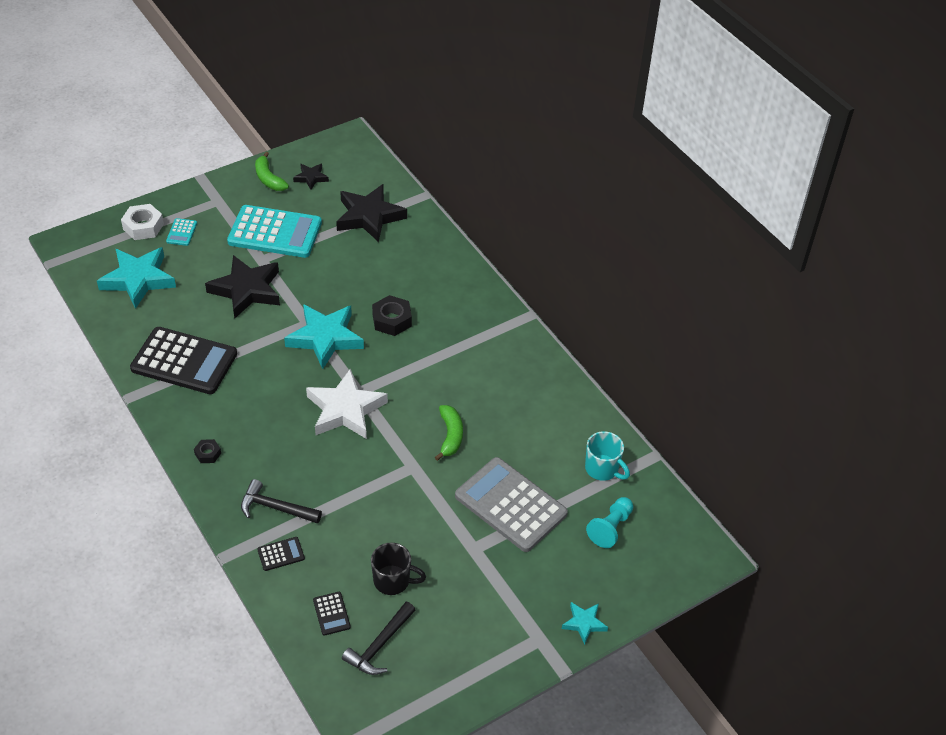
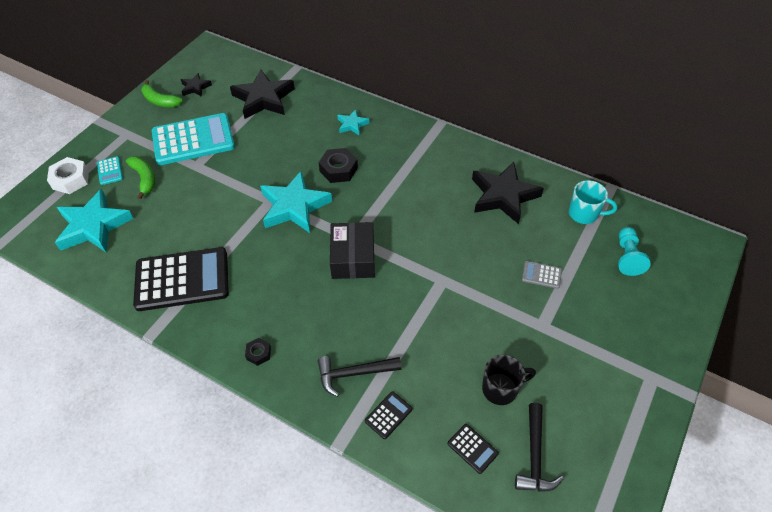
camera: 25 degrees left, 5 degrees up
black star [205,255,280,319] -> black star moved to [472,162,544,224]
white star [306,368,388,439] -> black box [330,222,375,279]
green banana [435,405,463,461] -> green banana moved to [126,157,155,200]
grey calculator [455,457,568,552] -> grey calculator [522,261,562,289], size x0.41
turquoise star [562,602,608,645] -> turquoise star moved to [337,109,369,135]

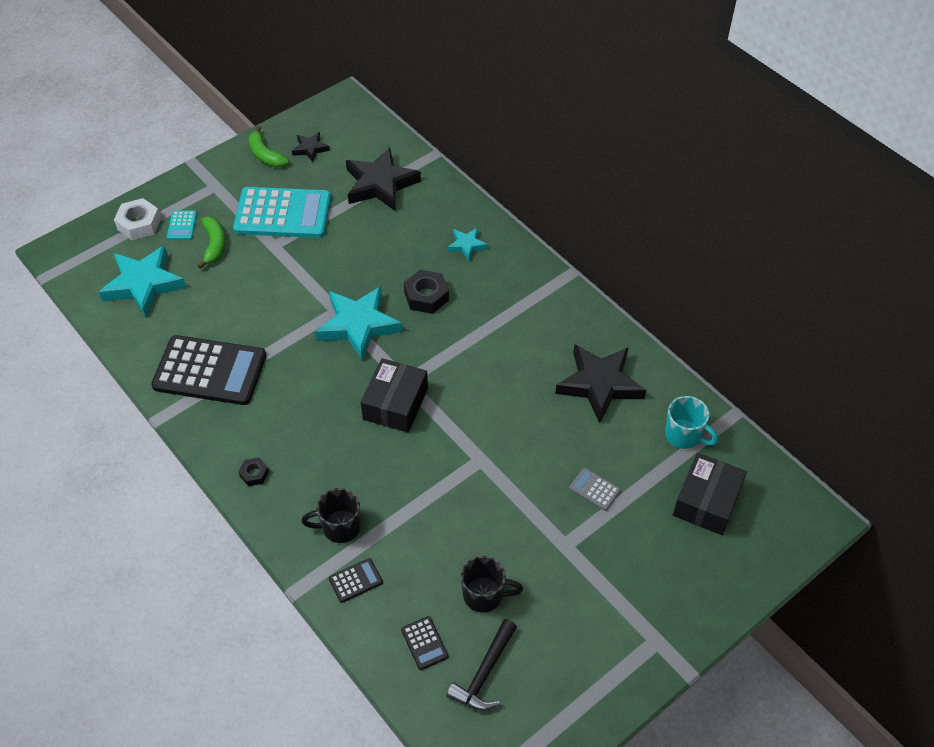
camera: 20 degrees right, 0 degrees up
black hammer [318,356,402,397] -> black mug [301,488,361,543]
turquoise pawn [618,227,651,276] -> black box [673,453,747,535]

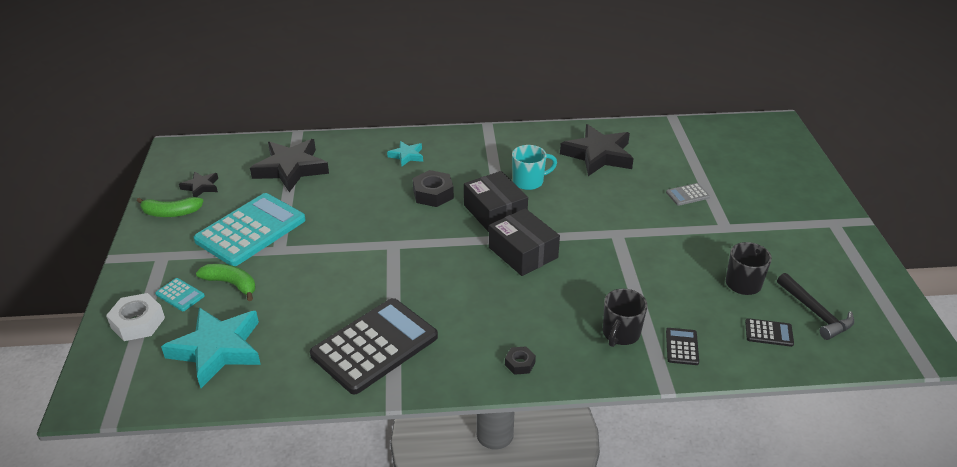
camera: 55 degrees left, 15 degrees down
turquoise star [316,286,402,361] -> none
turquoise mug [665,396,718,449] -> turquoise mug moved to [512,145,557,190]
black box [673,453,747,535] -> black box moved to [464,171,528,232]

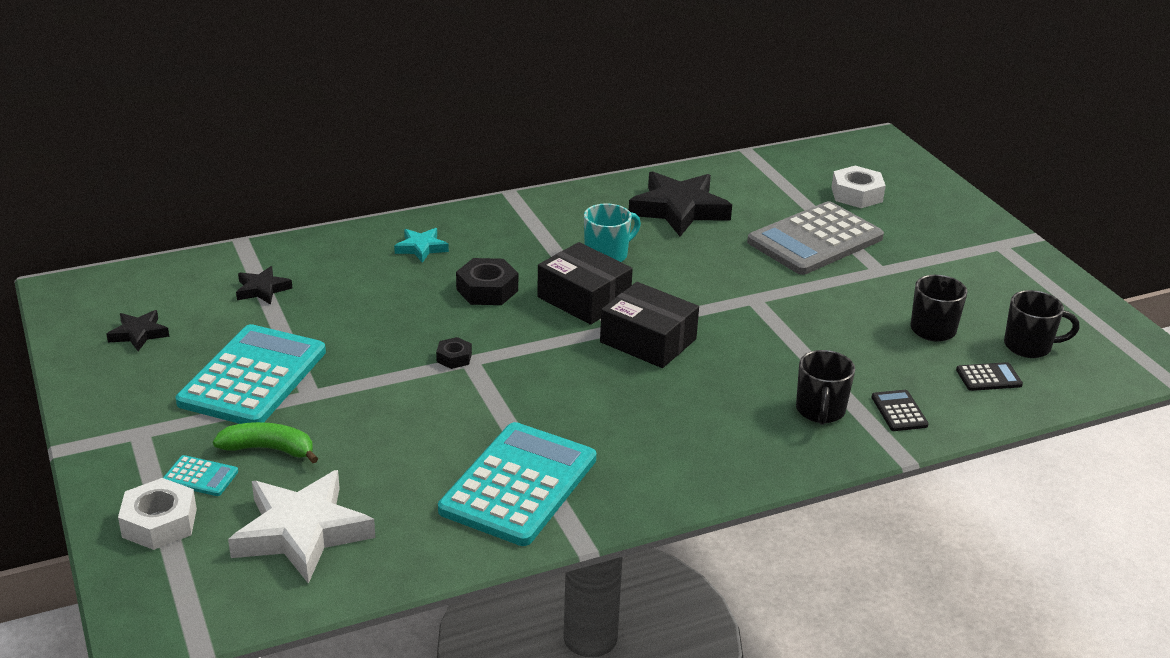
camera: 20 degrees left, 5 degrees down
green banana [137,197,203,217] -> none
turquoise star [161,307,261,388] -> white star [228,470,375,584]
black star [250,139,329,192] -> black star [236,266,292,305], size x0.50
black calculator [310,298,438,395] -> turquoise calculator [438,422,596,546]
black nut [505,346,536,375] -> black nut moved to [436,337,472,369]
grey calculator [666,183,710,206] -> grey calculator [747,201,884,275], size x2.42
black hammer [777,273,854,340] -> black mug [1004,290,1080,358]
none -> white nut [831,166,886,208]

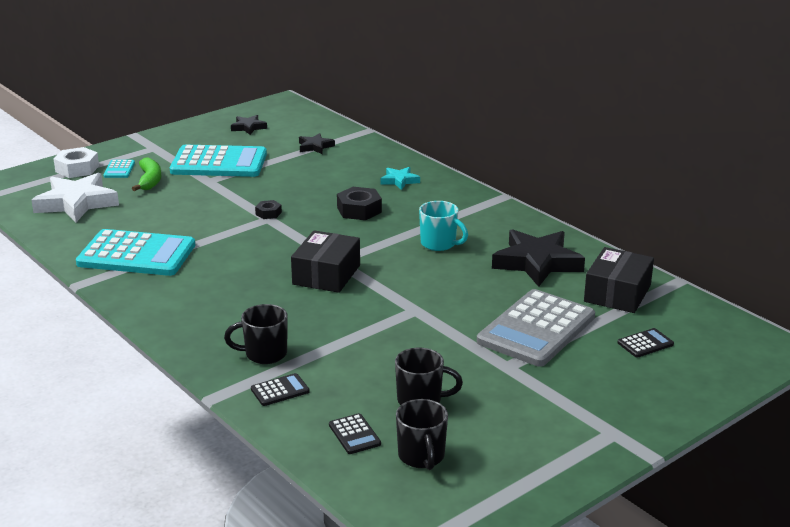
camera: 75 degrees right, 5 degrees down
black box [537,242,633,325] -> black box moved to [584,247,654,313]
grey calculator [747,201,884,275] -> grey calculator turned 90 degrees counterclockwise [477,289,595,367]
white nut [831,166,886,208] -> black calculator [617,328,674,358]

